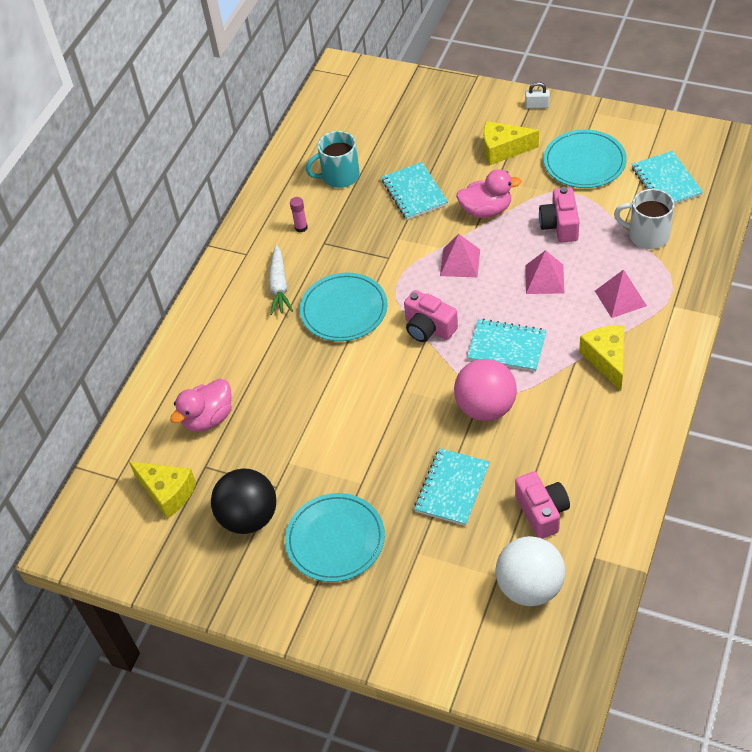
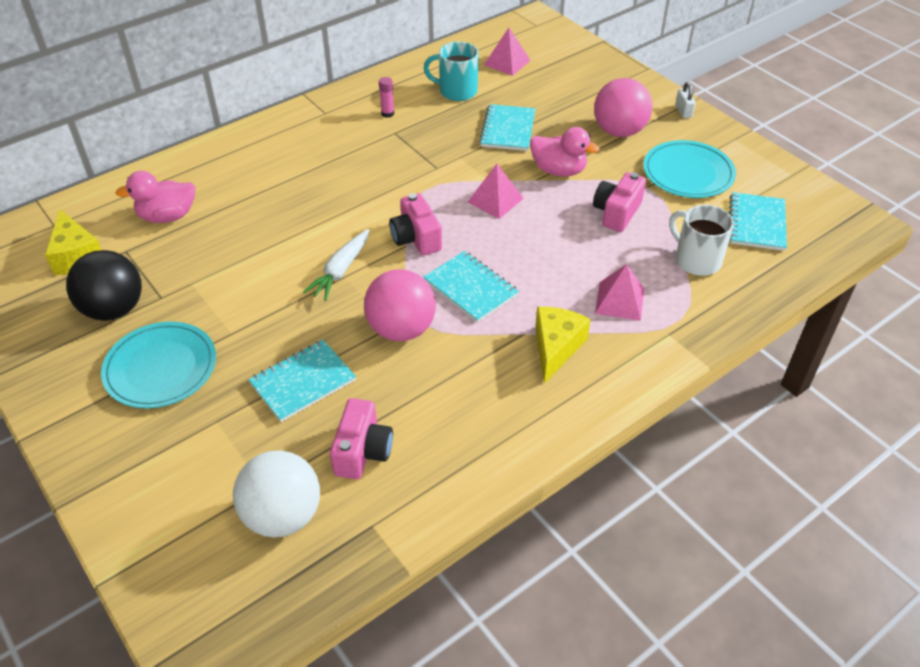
camera: 25 degrees right, 5 degrees down
white carrot [269,245,293,315] -> white carrot moved to [303,229,369,301]
turquoise plate [300,273,388,341] -> none
yellow cheese [484,121,539,165] -> pink ball [594,78,653,137]
white padlock [525,82,550,109] -> white padlock turned 45 degrees clockwise [675,82,696,118]
pink pyramid [525,250,565,294] -> pink pyramid moved to [484,28,531,76]

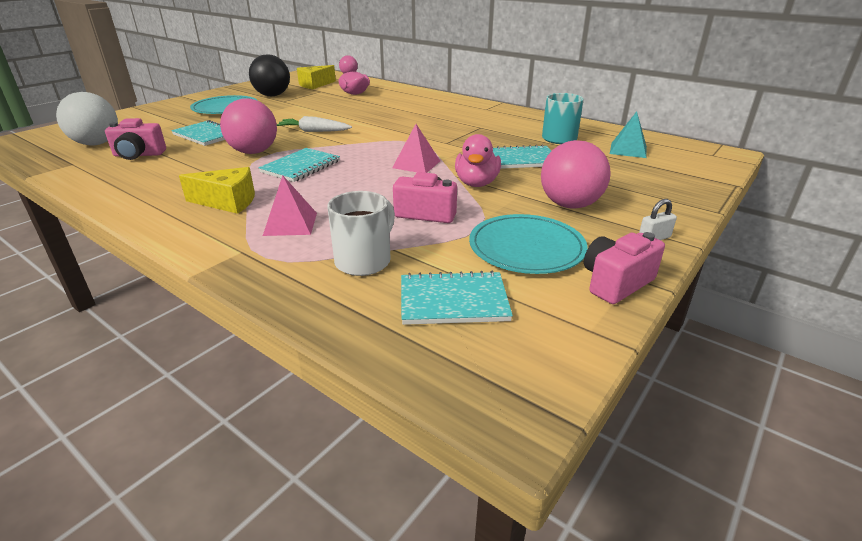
camera: 75 degrees right, 15 degrees down
pink glue stick [379,77,394,118] -> none
pink camera [389,193,442,255] -> pink camera moved to [584,232,665,304]
pink pyramid [484,28,531,76] -> turquoise pyramid [610,111,647,158]

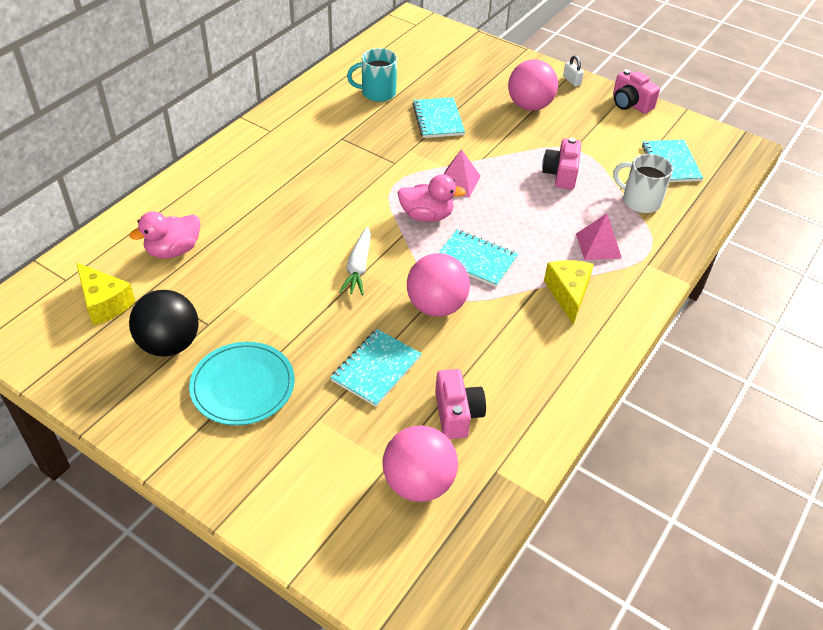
camera: 95 degrees left, 15 degrees up
white ball [56,92,118,145] -> pink ball [382,425,458,502]
pink duck [455,134,501,187] -> pink duck moved to [398,174,466,222]
turquoise plate [469,214,588,274] -> none
turquoise pyramid [610,111,647,158] -> none

